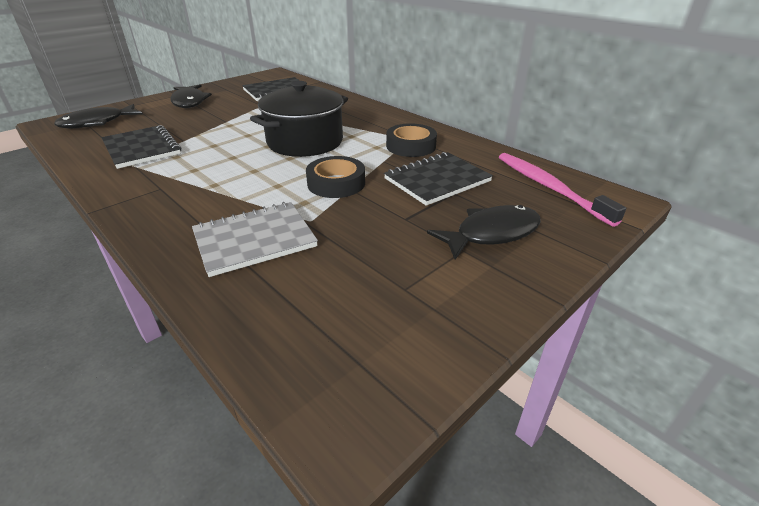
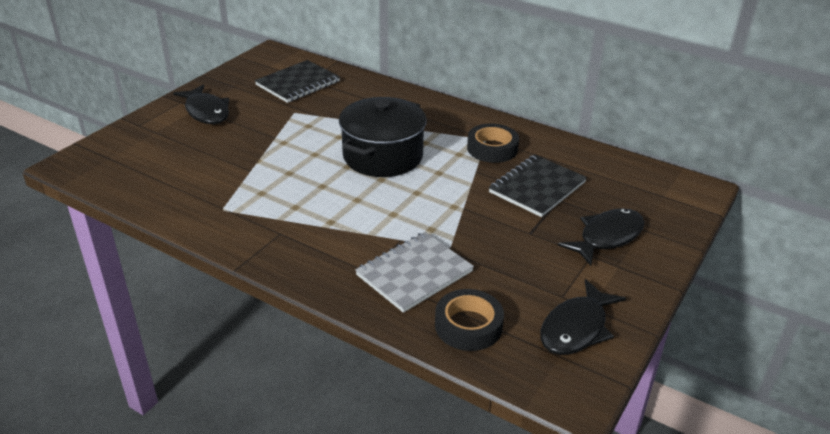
camera: 15 degrees left, 0 degrees up
black fish [54,104,143,129] -> black fish moved to [540,279,626,355]
black notebook [101,125,181,169] -> none
black tape [306,156,365,198] -> black tape moved to [435,289,504,351]
pink toothbrush [499,153,626,227] -> none

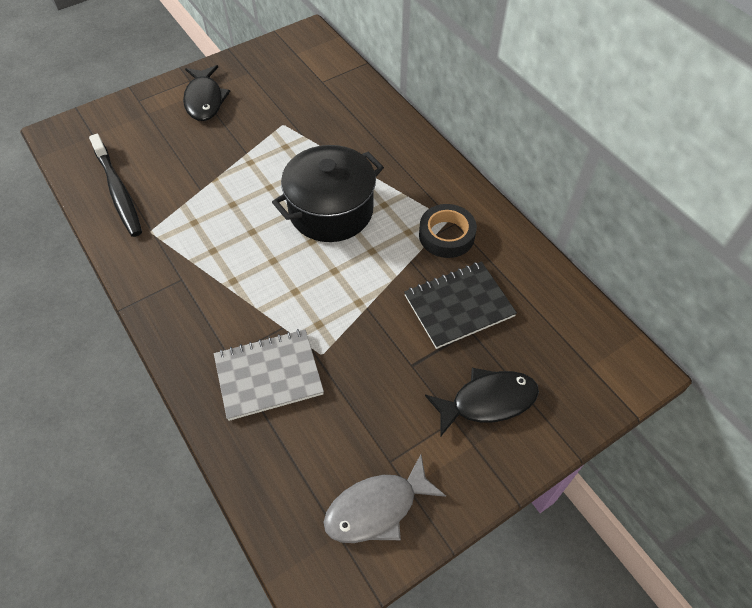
camera: 25 degrees right, 20 degrees up
black notebook [255,60,340,103] -> none
black tape [435,289,504,351] -> none
black fish [540,279,626,355] -> grey fish [324,454,446,543]
none -> black toothbrush [89,134,142,237]

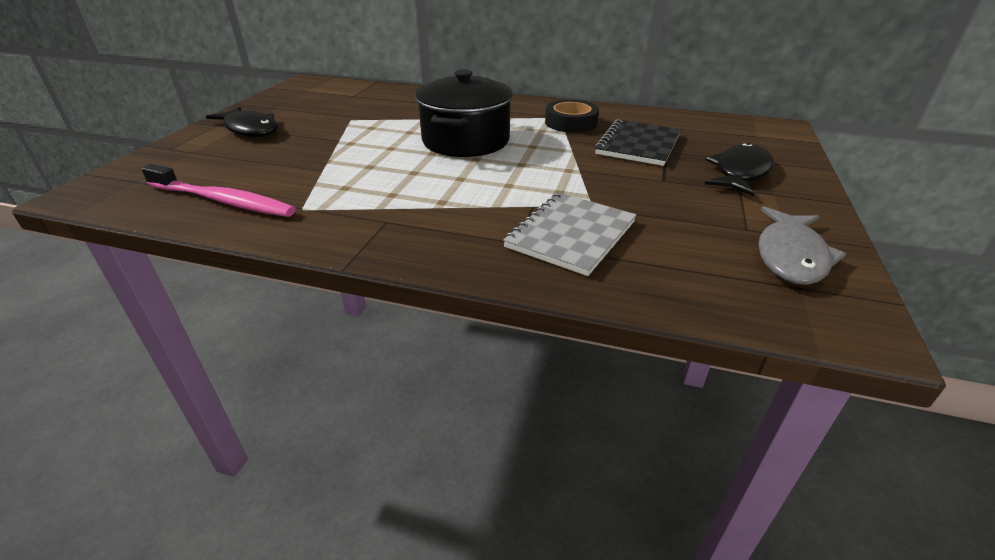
camera: 40 degrees left, 20 degrees down
black toothbrush [89,134,142,237] -> pink toothbrush [142,164,296,217]

